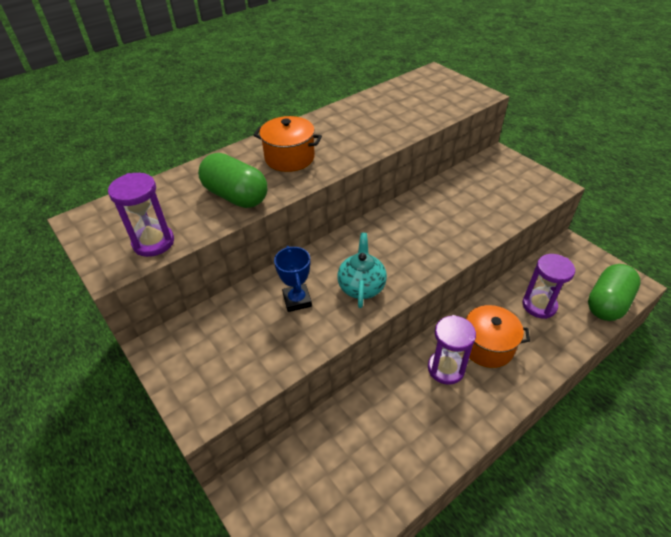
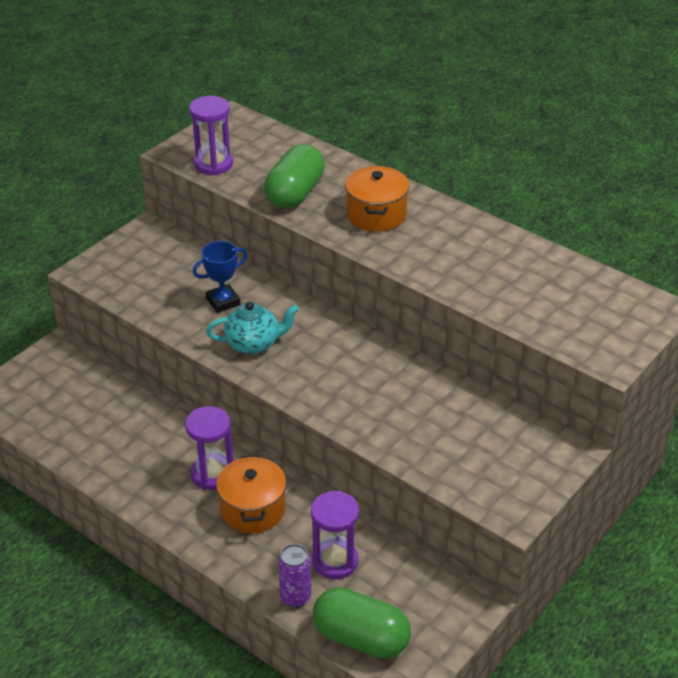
camera: 75 degrees right, 5 degrees down
none -> purple can [278,544,311,607]

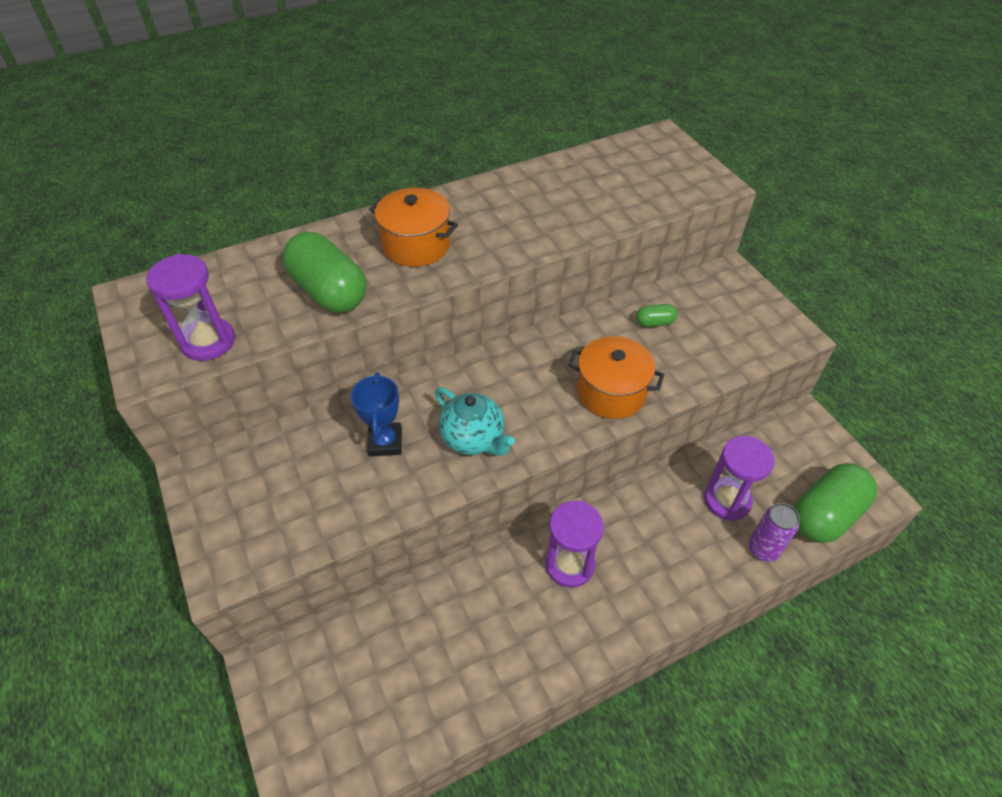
camera: 65 degrees left, 10 degrees up
turquoise teapot [206,301,299,354] -> turquoise teapot turned 120 degrees clockwise [435,387,515,455]
orange pot [216,455,286,533] -> orange pot moved to [568,336,664,419]
none -> green capsule [636,304,678,327]

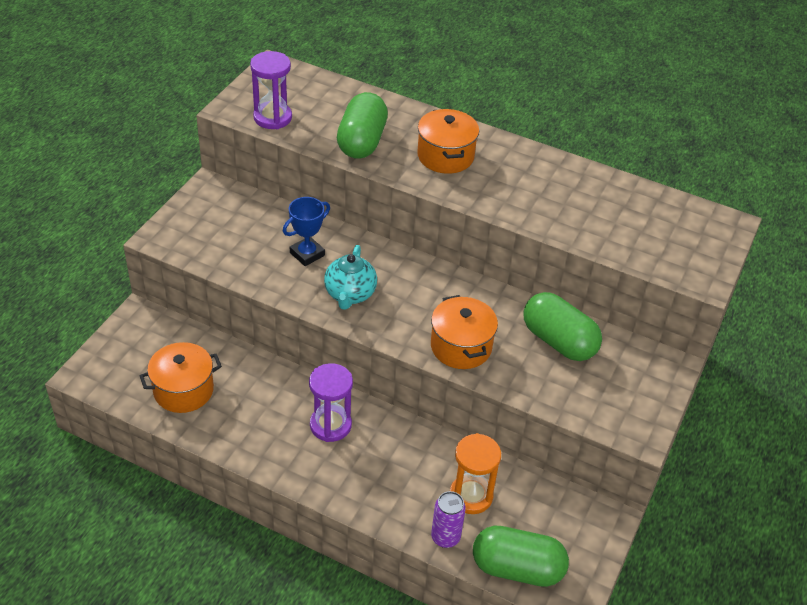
camera: 50 degrees right, 5 degrees down
green capsule [636,304,678,327] -> green capsule [523,292,602,361], size x2.22
purple hourglass [704,436,775,521] -> orange hourglass [450,433,501,514]
none -> orange pot [139,342,222,413]

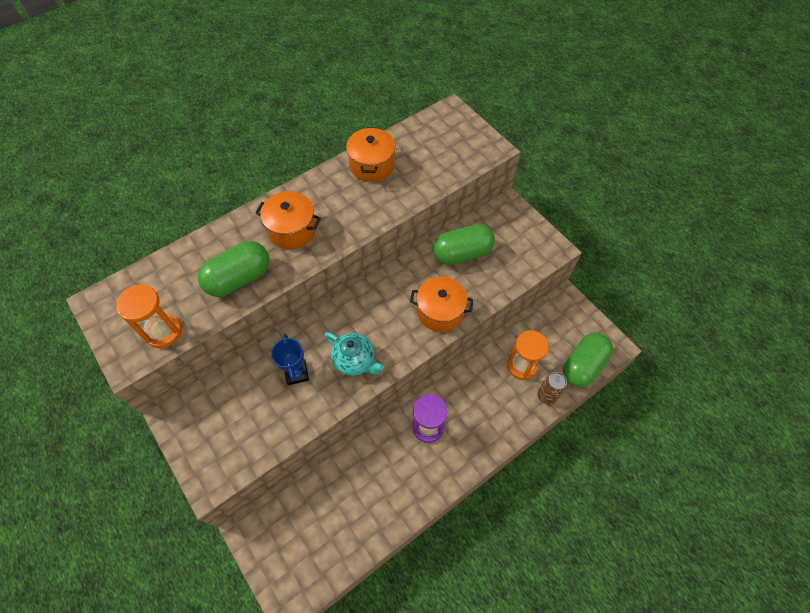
camera: 60 degrees left, 15 degrees up
orange pot [139,342,222,413] -> orange pot moved to [346,127,395,182]
purple hourglass [250,51,292,129] -> orange hourglass [116,285,182,348]
green capsule [337,92,388,159] -> green capsule turned 75 degrees counterclockwise [198,241,269,297]
purple can [431,491,466,548] -> brown can [538,372,567,405]

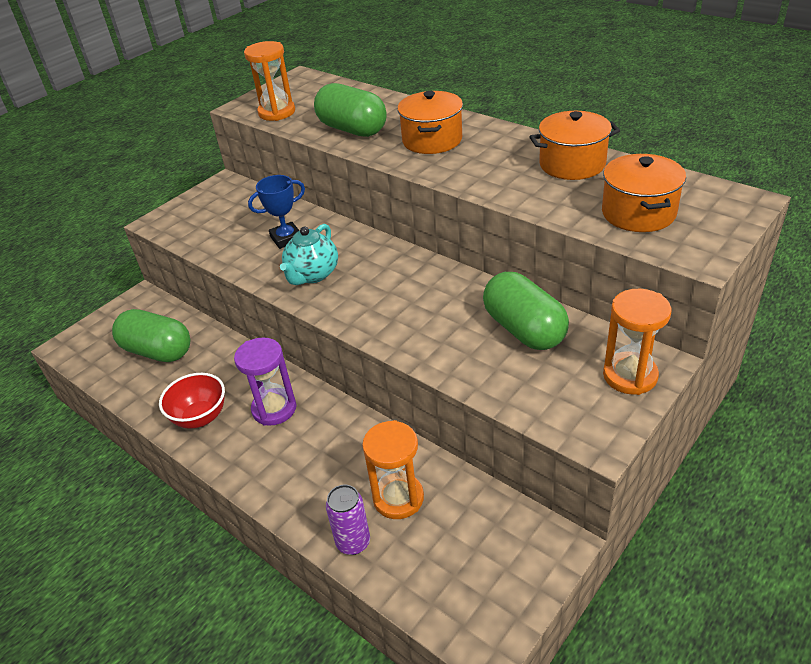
camera: 80 degrees right, 20 degrees down
orange pot [410,276,473,332] -> orange pot moved to [602,154,686,232]
brown can [538,372,567,405] -> purple can [326,485,370,555]
green capsule [563,333,613,387] -> green capsule moved to [112,309,190,362]
none -> red bowl [159,373,225,429]
none -> orange hourglass [603,289,672,395]

